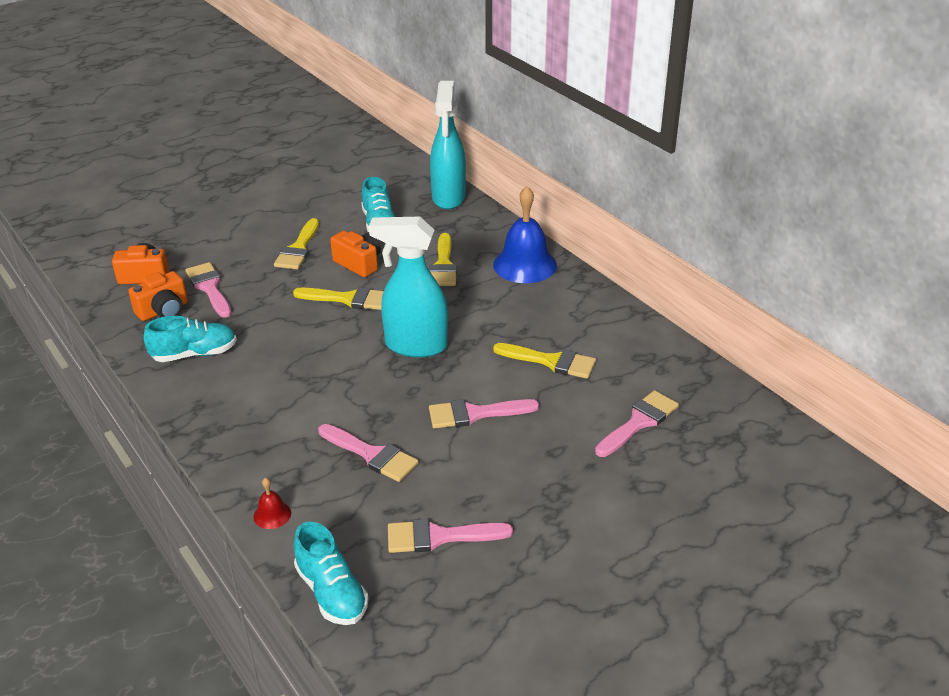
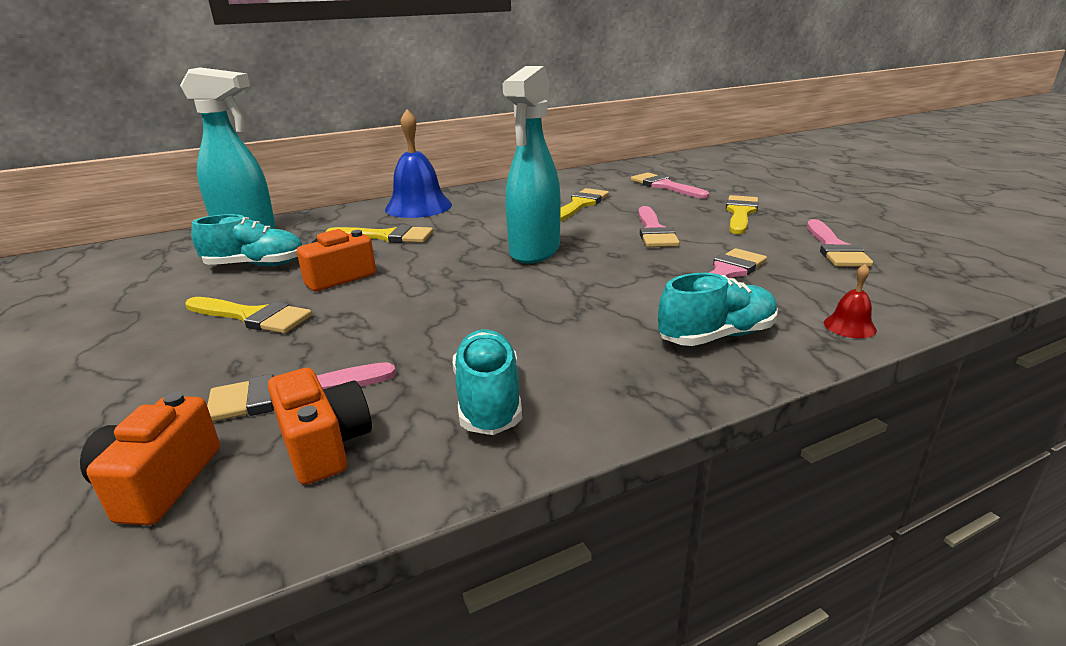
camera: 80 degrees left, 10 degrees down
yellow brush [293,287,384,310] -> yellow brush moved to [726,195,758,234]
turquoise shoe [294,522,369,625] -> turquoise shoe moved to [658,273,778,346]

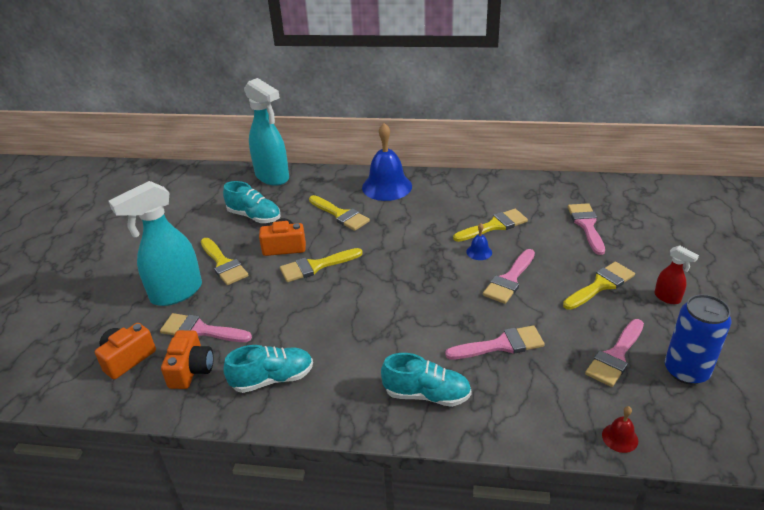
camera: 35 degrees right, 10 degrees up
turquoise shoe [453,329,522,435] -> turquoise shoe turned 45 degrees clockwise [223,345,313,393]
turquoise spray bottle [503,66,561,264] -> turquoise spray bottle moved to [109,181,202,306]
red bell [824,264,877,338] -> red bell moved to [602,406,638,453]
none -> yellow brush [280,248,363,282]
none -> blue bell [467,223,492,260]
none -> red spray bottle [654,245,699,304]
none -> blue can [665,294,732,384]

